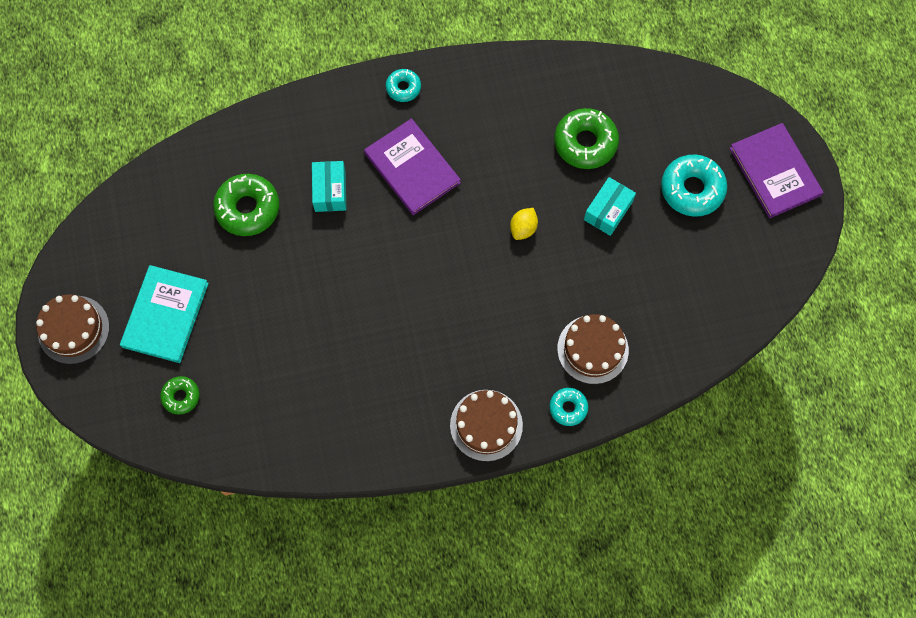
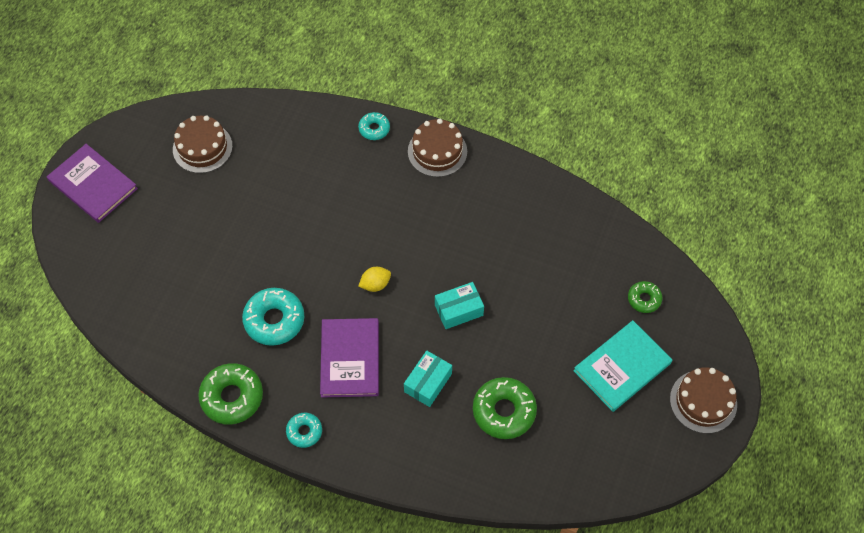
camera: 145 degrees left, 10 degrees down
yellow lemon [510,208,538,240] -> yellow lemon moved to [359,267,391,292]
green donut [554,108,619,169] -> green donut moved to [198,363,263,425]
brown cake [557,314,629,384] -> brown cake moved to [173,115,233,173]
turquoise box [584,177,636,236] -> turquoise box moved to [435,282,484,329]
turquoise donut [661,154,727,217] -> turquoise donut moved to [242,288,304,346]
purple book [729,123,824,218] -> purple book turned 60 degrees counterclockwise [47,144,138,223]

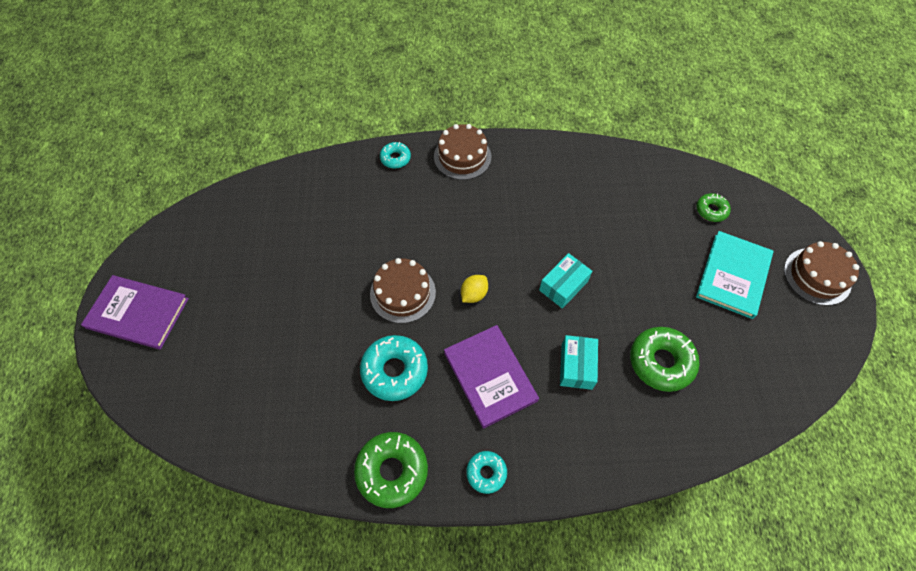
camera: 25 degrees left, 0 degrees up
brown cake [173,115,233,173] -> brown cake moved to [370,258,436,323]

